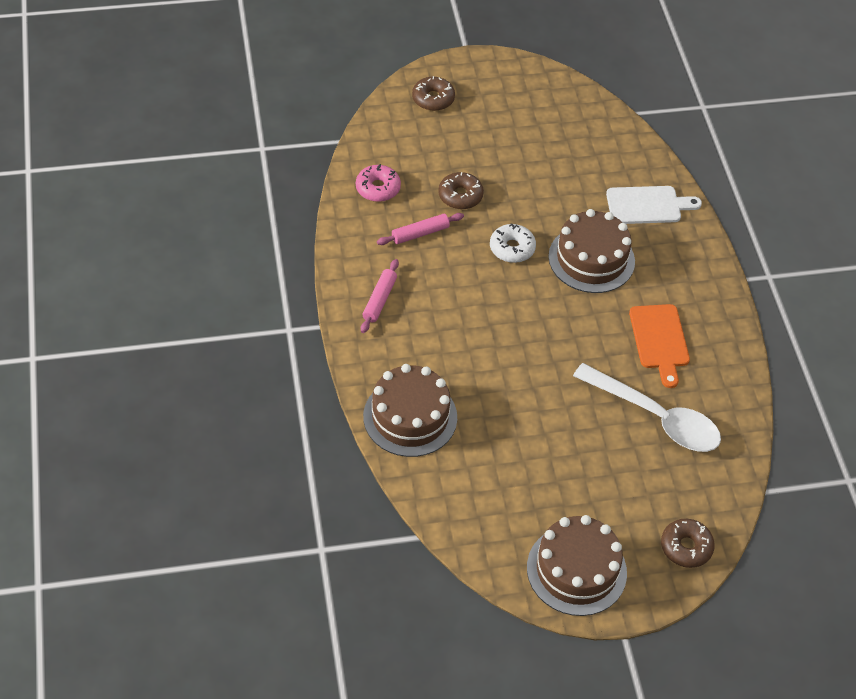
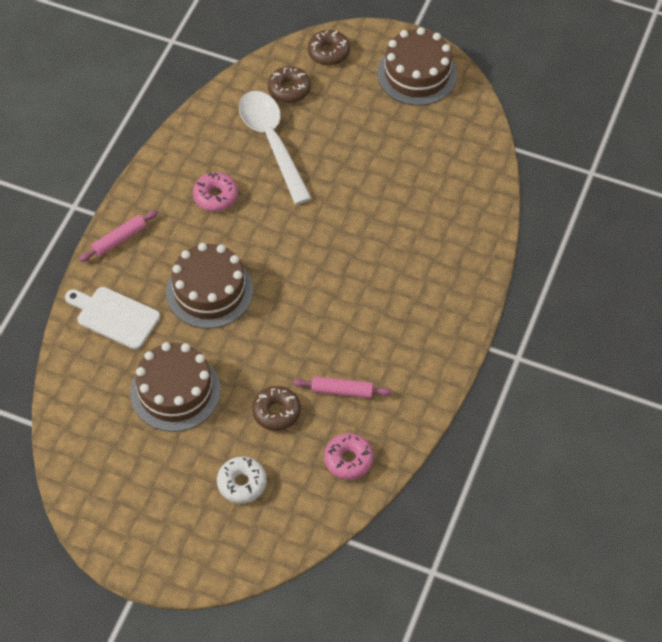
camera: 145 degrees left, 5 degrees up
pink rolling pin [361,259,399,333] -> pink rolling pin moved to [79,210,158,262]
brown cake [363,364,457,457] -> brown cake moved to [130,342,221,432]
brown donut [412,76,455,111] -> brown donut moved to [268,66,311,103]
white donut [490,223,536,263] -> white donut moved to [217,456,267,504]
orange cutting board [629,304,690,388] -> pink donut [193,172,238,211]

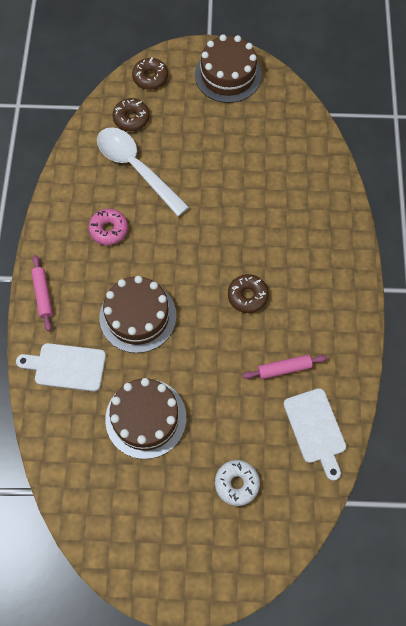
camera: 20 degrees left, 10 degrees up
pink rolling pin [79,210,158,262] -> pink rolling pin turned 45 degrees counterclockwise [31,255,53,331]
brown donut [252,386,301,431] -> brown donut moved to [228,274,269,313]
pink donut [324,433,374,480] -> white cutting board [283,388,346,481]

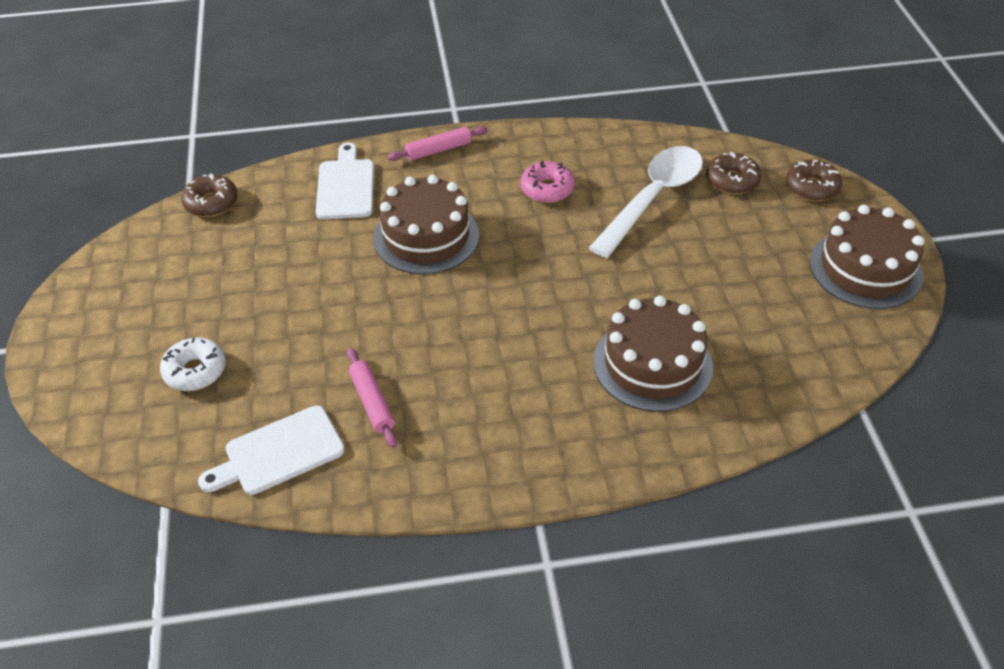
camera: 80 degrees right, 20 degrees down
brown cake [105,378,186,459] -> brown cake moved to [593,296,713,412]
brown donut [228,274,269,313] -> brown donut moved to [181,173,238,217]

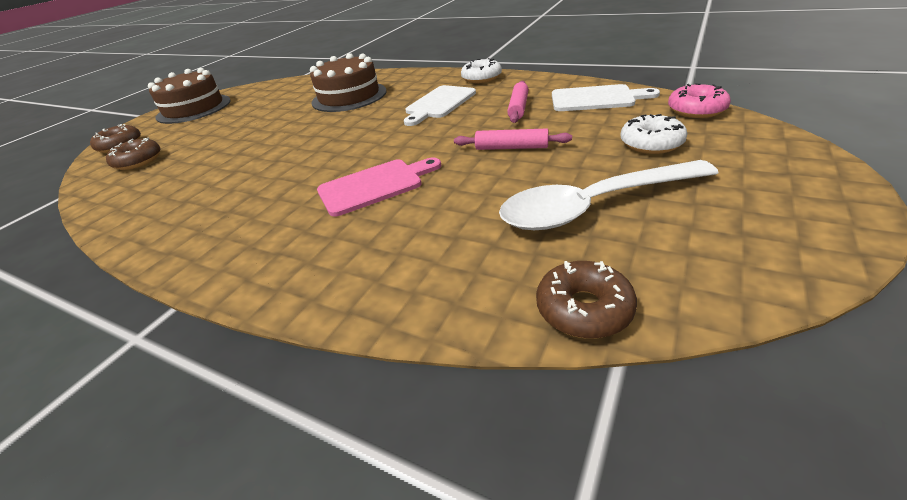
camera: 140 degrees left, 10 degrees down
white cutting board [316,143,374,219] -> white cutting board moved to [404,85,476,126]
brown cake [373,175,479,274] -> pink cutting board [317,157,441,216]
pink rolling pin [388,126,488,161] -> pink rolling pin moved to [454,128,572,150]
pink donut [520,160,575,203] -> pink donut moved to [668,83,731,118]
white spoon [589,146,703,258] -> white spoon moved to [499,160,718,230]
none -> white donut [461,58,502,83]

